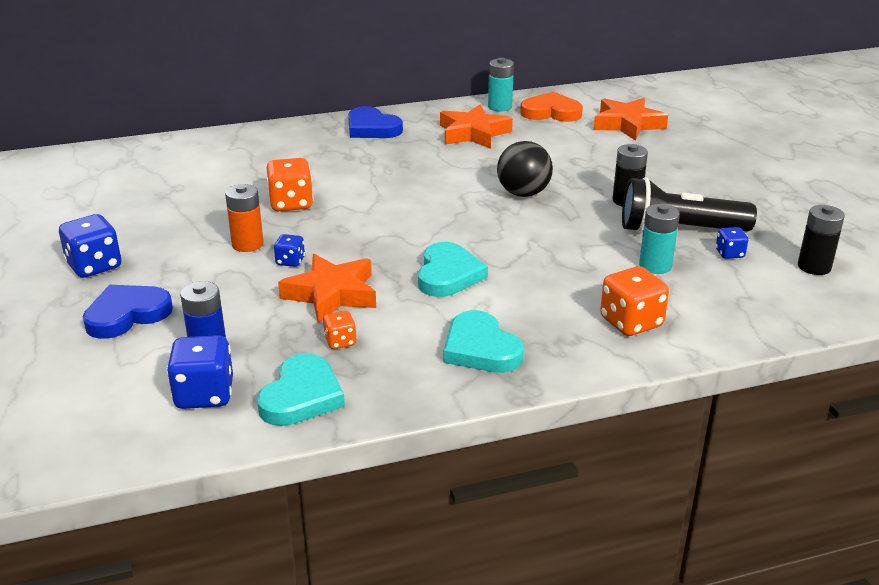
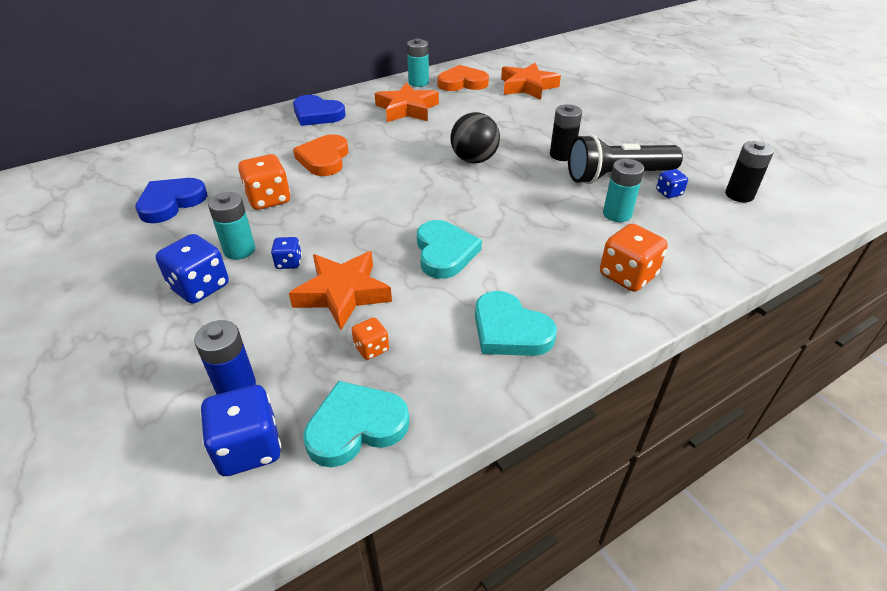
camera: 15 degrees left, 10 degrees up
blue dice [59,214,121,278] -> blue dice moved to [156,234,229,304]
blue heart [82,285,173,339] -> blue heart moved to [135,178,207,223]
orange battery [225,184,263,252] -> turquoise battery [208,192,255,260]
turquoise heart [257,353,345,426] -> turquoise heart turned 120 degrees counterclockwise [303,381,409,467]
none -> orange heart [293,134,348,176]

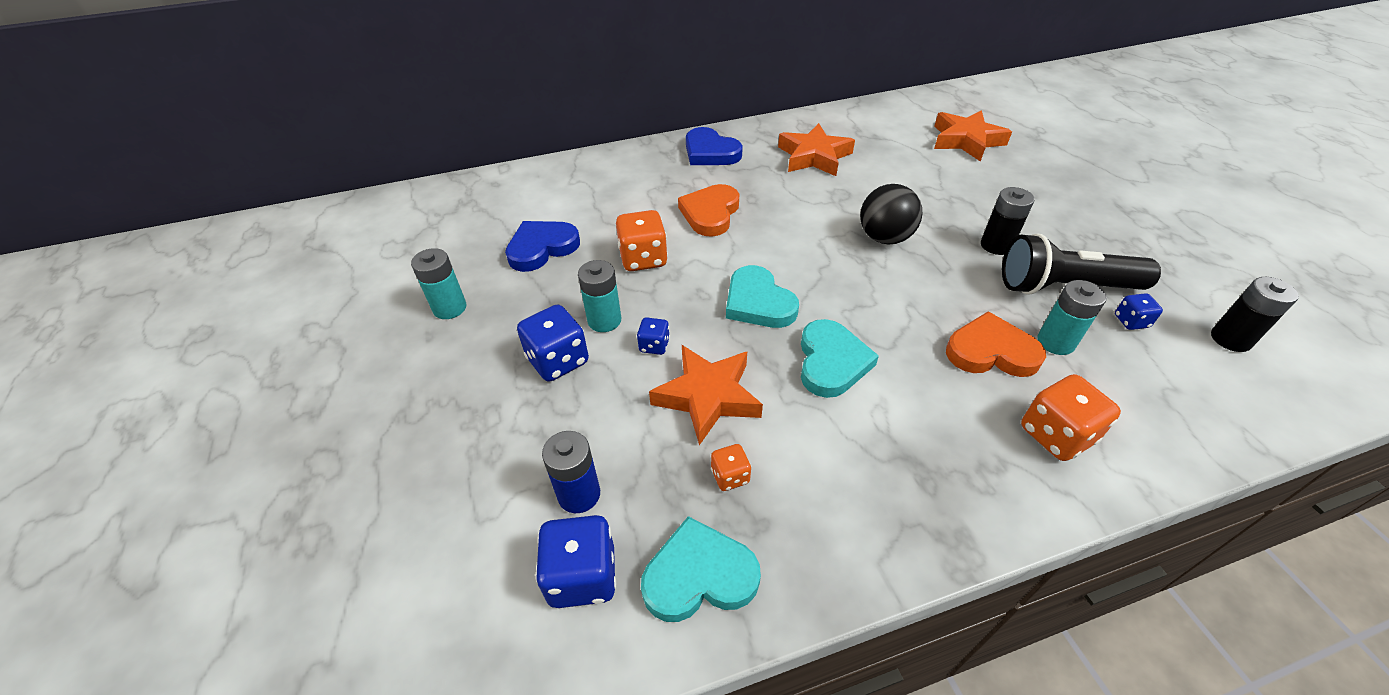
camera: 15 degrees right, 5 degrees up
turquoise battery [407,38,429,87] -> turquoise battery moved to [411,248,466,319]
orange heart [438,65,489,91] -> orange heart moved to [946,312,1046,377]
turquoise heart [475,291,557,356] -> turquoise heart moved to [726,265,799,328]

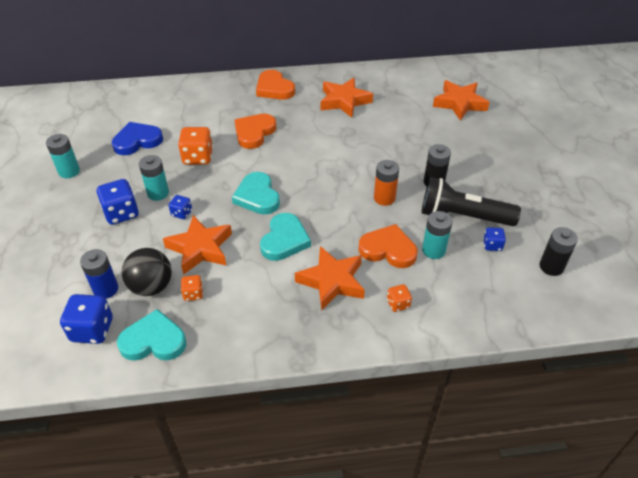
camera: 10 degrees right, 0 degrees up
blue heart [686,127,743,165] -> orange heart [256,70,295,100]
black ball [860,184,922,244] -> black ball moved to [121,248,172,296]
orange dice [1021,374,1121,461] -> orange dice [387,284,412,312], size x0.55
none -> orange star [295,246,365,311]
none -> orange battery [374,160,399,206]

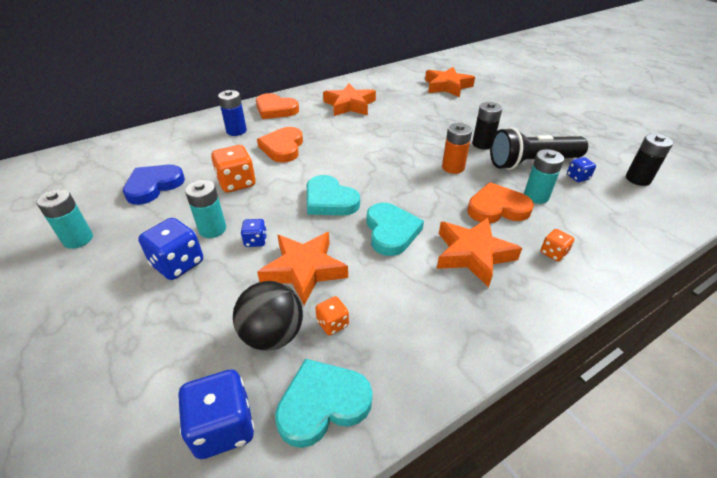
camera: 25 degrees left, 5 degrees down
blue battery [80,249,118,299] -> blue battery moved to [218,90,247,136]

